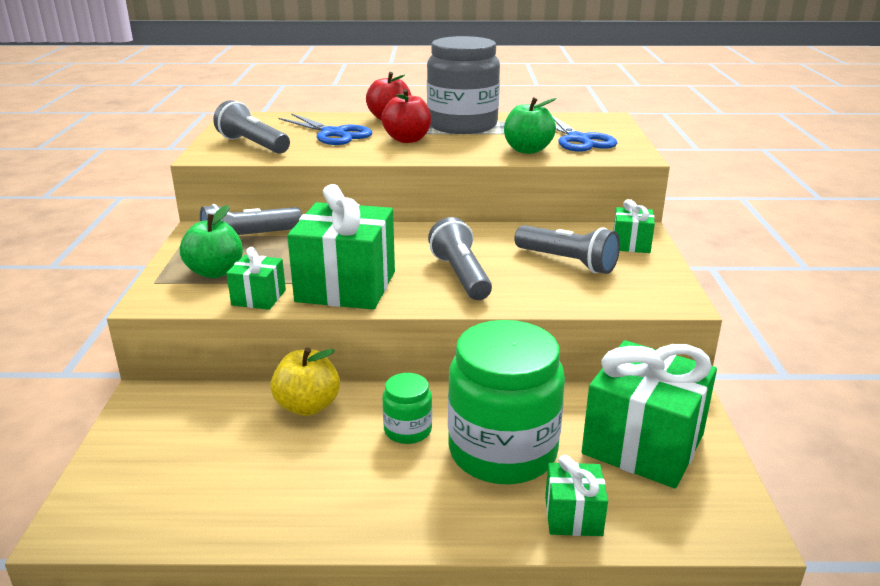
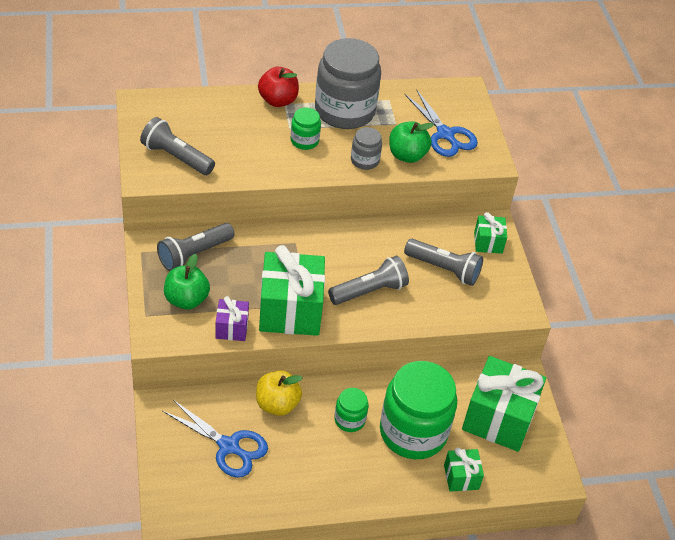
camera: 15 degrees left, 20 degrees up
green gift [226,247,286,310] -> purple gift [215,296,249,341]
blue scissors [279,113,372,145] -> blue scissors moved to [162,400,268,478]
red apple [381,89,431,143] -> green jar [290,108,321,150]
grey flashlight [428,217,492,300] -> grey flashlight turned 90 degrees clockwise [328,256,409,305]
none -> grey jar [351,127,382,170]

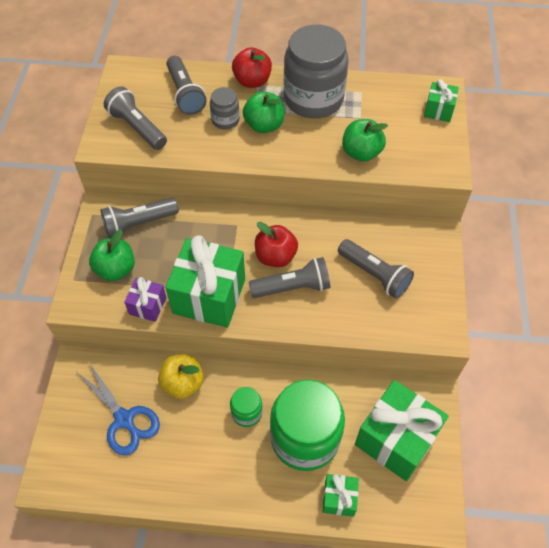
camera: 20 degrees right, 10 degrees up
green jar [290,108,321,150] -> green apple [243,91,284,133]
grey jar [351,127,382,170] -> grey jar moved to [210,87,240,129]
blue scissors [404,89,478,157] -> none
green gift [474,212,507,254] -> green gift moved to [424,79,459,122]
none -> grey flashlight [166,56,207,115]
none -> red apple [255,222,298,267]

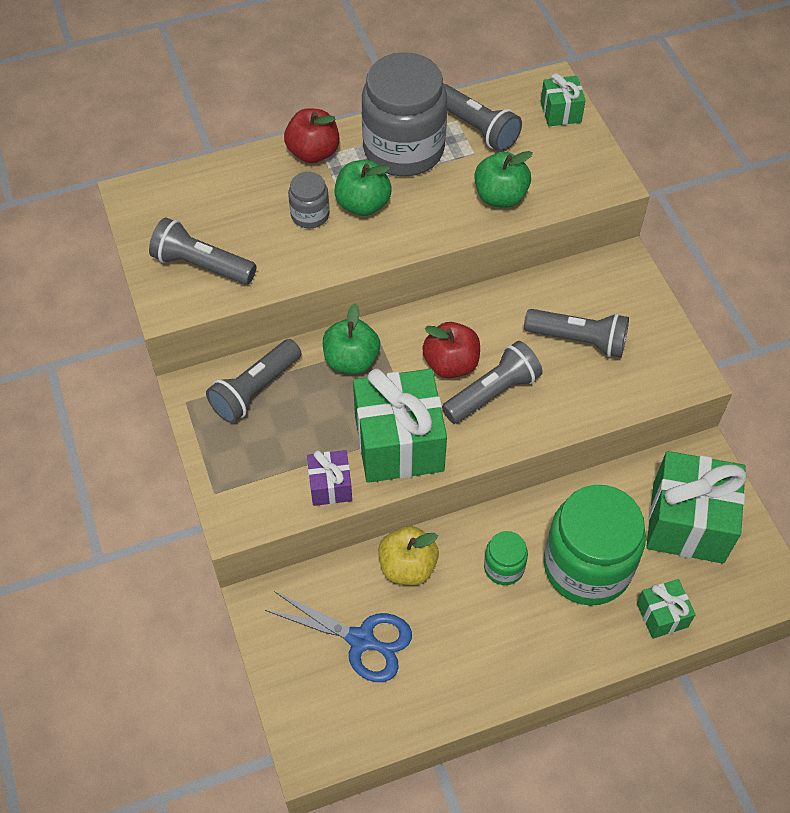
camera: 25 degrees left, 0 degrees up
green apple [89,229,135,281] -> green apple moved to [323,304,380,374]
grey flashlight [166,56,207,115] -> grey flashlight moved to [444,84,522,152]

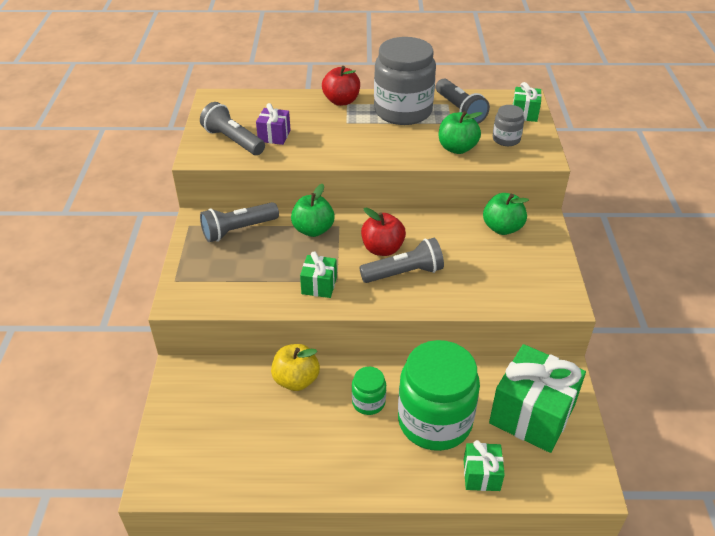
camera: 20 degrees right, 15 degrees down
blue scissors [265,591,412,682] -> none
grey jar [288,172,330,228] -> grey jar moved to [493,105,524,146]
purple gift [307,450,352,506] -> purple gift moved to [256,103,291,145]
green apple [334,160,391,216] -> green apple moved to [483,193,529,235]
green gift [353,369,447,483] -> green gift [300,251,337,298], size x0.49
grey flashlight [524,309,629,358] -> none

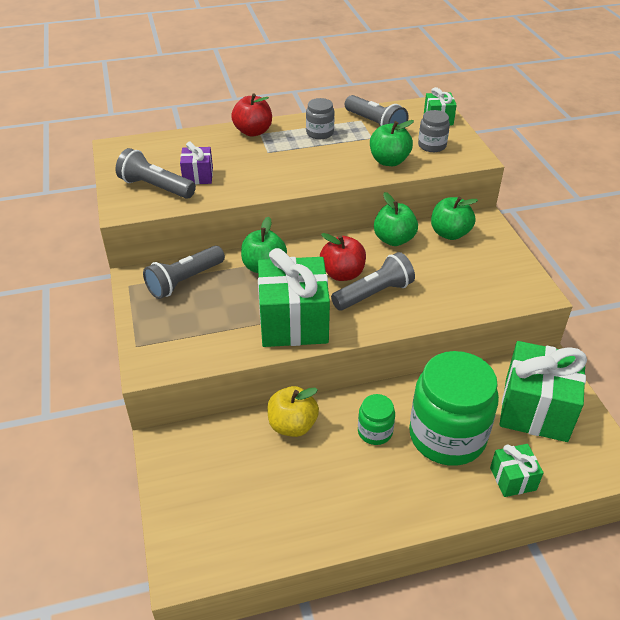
camera: 15 degrees left, 0 degrees up
green gift [300,251,337,298] -> green gift [258,248,330,347], size x2.03
grey jar [374,37,436,125] -> grey jar [306,98,334,139], size x0.46
none -> green apple [374,192,418,246]

